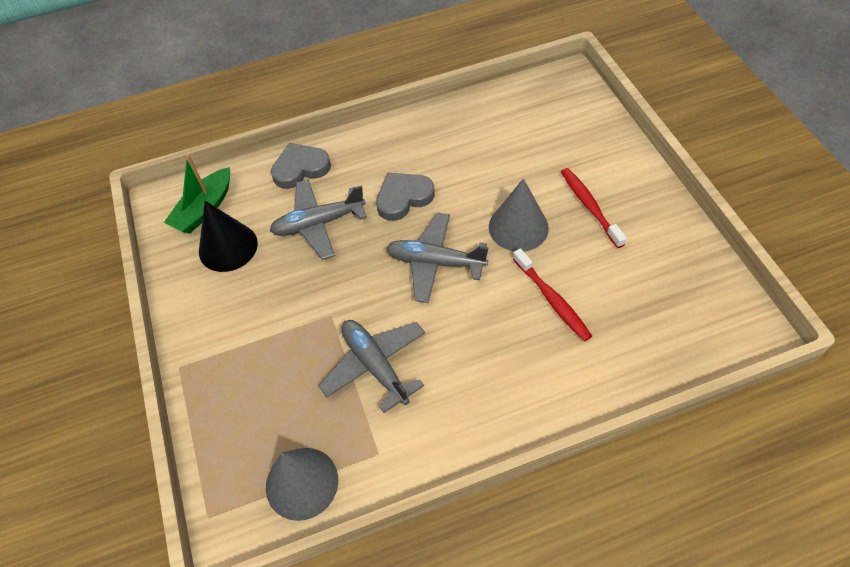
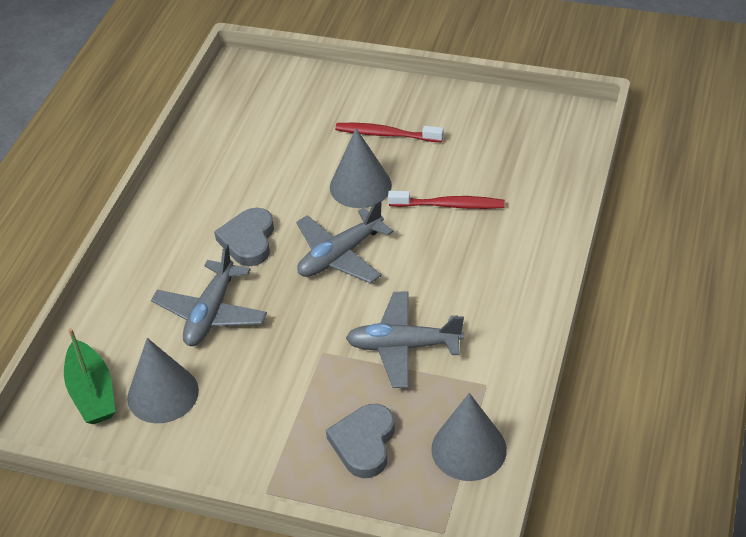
camera: 55 degrees left, 10 degrees down
black cone [199,201,258,272] -> grey cone [127,338,199,423]
grey heart [271,143,331,189] -> grey heart moved to [326,404,395,478]

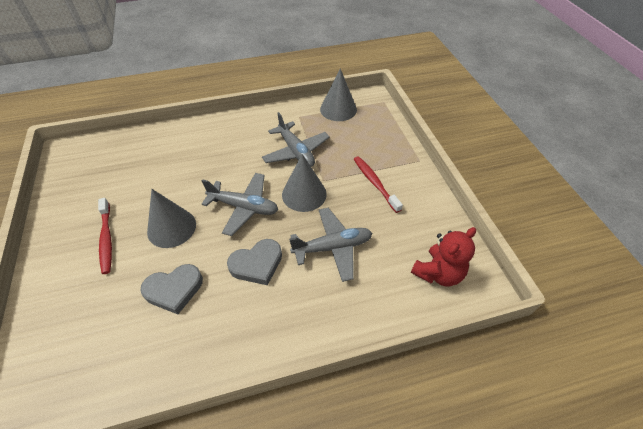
camera: 125 degrees left, 5 degrees up
green boat [64,328,115,424] -> red teddy bear [411,227,476,286]
grey cone [127,338,199,423] -> grey cone moved to [282,154,327,212]
grey heart [326,404,395,478] -> grey heart moved to [140,264,203,314]
red toothbrush [388,191,505,209] -> red toothbrush moved to [354,156,403,213]

